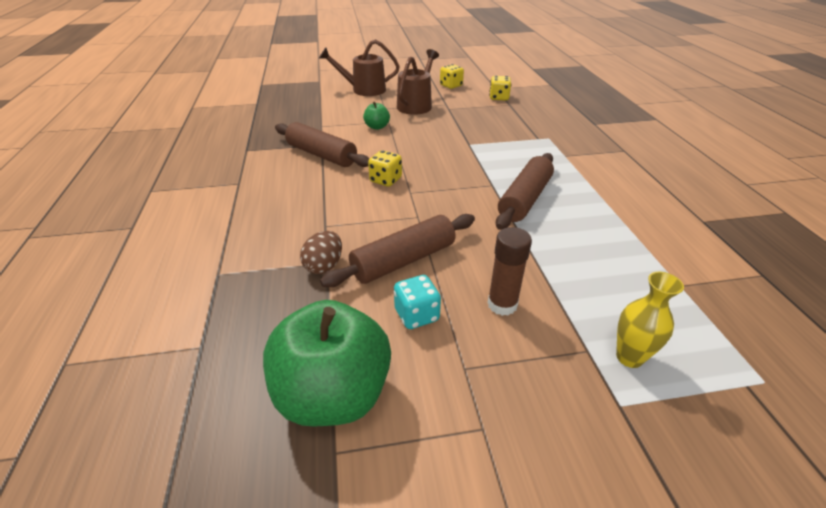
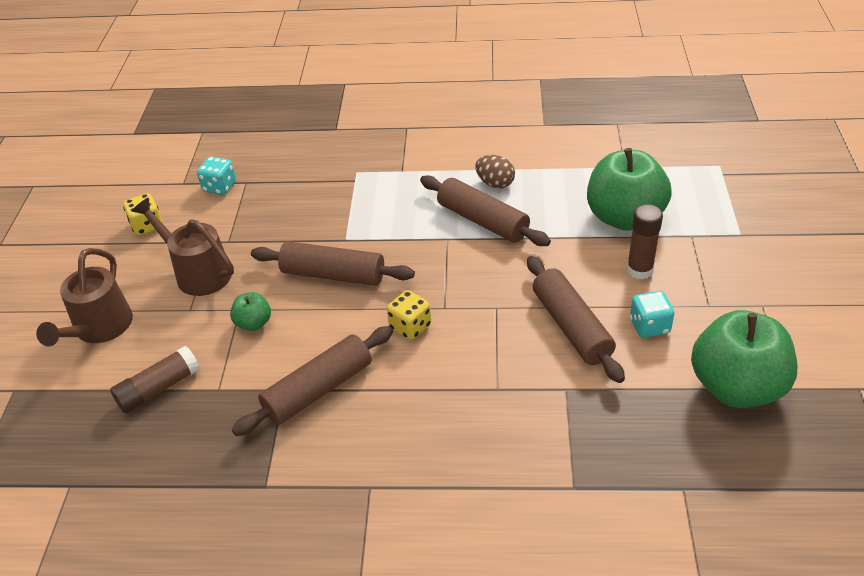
camera: 75 degrees left, 5 degrees up
brown egg [300,231,342,274] -> brown egg moved to [475,155,515,189]
yellow dice [489,76,512,101] -> turquoise dice [197,157,236,195]
yellow vase [616,272,684,368] -> none
none -> brown glue stick [110,346,200,413]
none -> brown rolling pin [251,241,415,286]
none -> green apple [587,148,672,231]

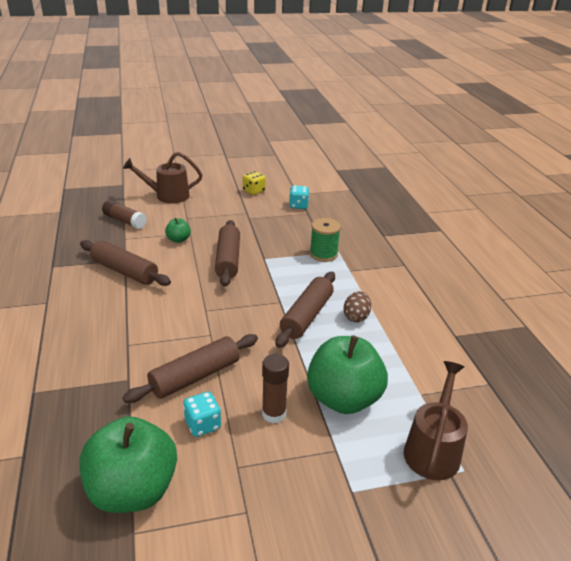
camera: 70 degrees right, 10 degrees down
brown watering can [132,198,234,296] -> brown watering can moved to [404,361,468,480]
yellow dice [387,290,431,340] -> none
none -> green spool [310,218,341,262]

